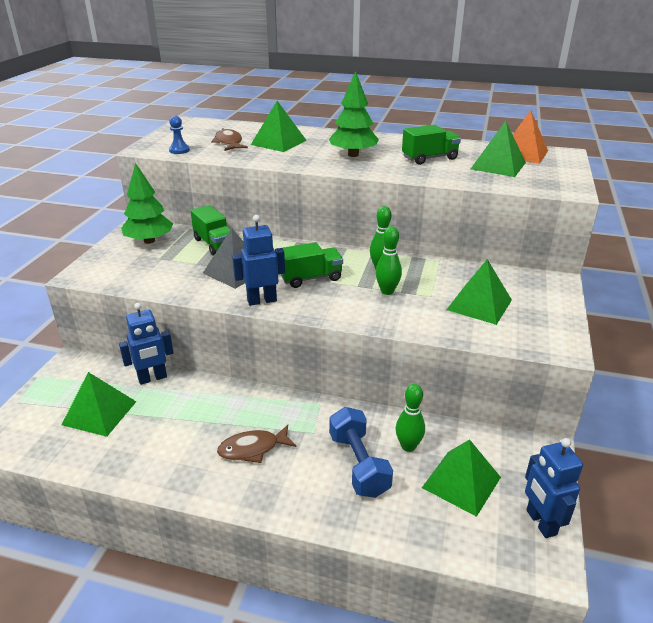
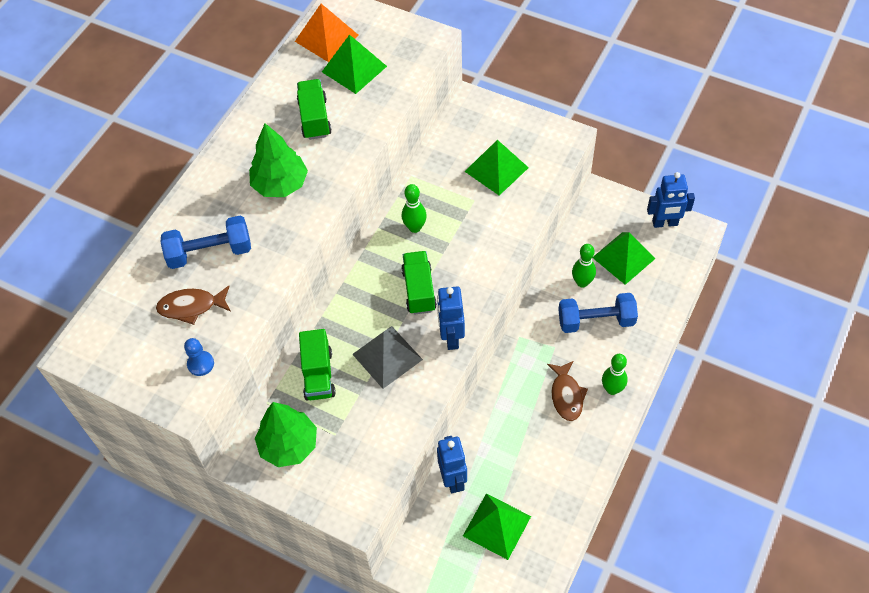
camera: 75 degrees left, 25 degrees up
green truck [191,205,231,256] -> green truck turned 105 degrees clockwise [299,329,336,401]
green pyramid [251,101,307,152] -> blue dumbbell [161,216,251,269]
green bowling pin [376,226,402,295] -> green bowling pin moved to [602,354,628,395]

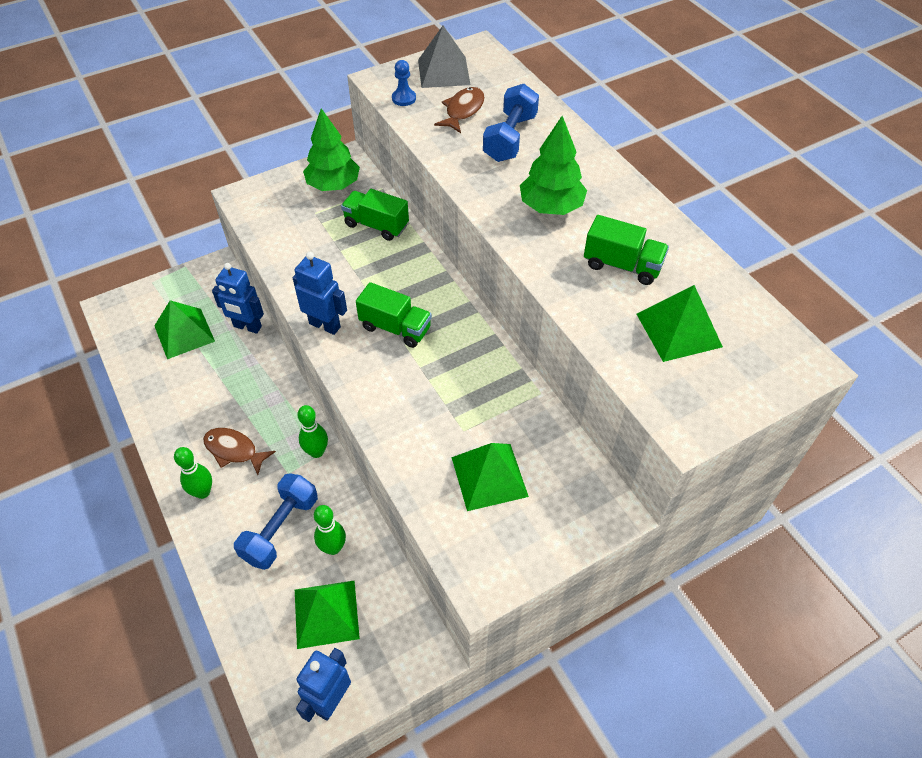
camera: 120 degrees right, 5 degrees down
orange pyramid [295,4,359,62] -> none
grey pyramid [352,326,423,389] -> grey pyramid moved to [418,26,471,88]
green bowling pin [402,184,427,233] -> green bowling pin moved to [297,405,328,458]

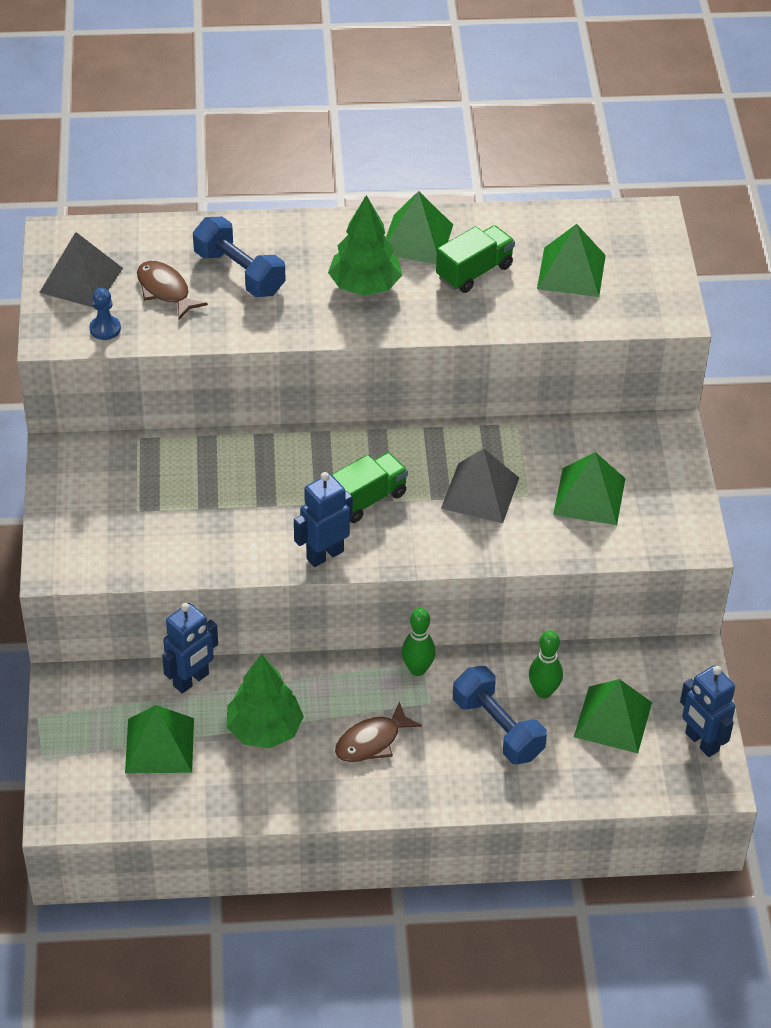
camera: 65 degrees left, 5 degrees down
green bowling pin [174,447,212,499] -> none
green tree [303,108,360,191] -> green tree moved to [226,654,304,748]
green truck [341,189,409,241] -> none
none -> green pyramid [386,191,453,264]
none -> grey pyramid [441,448,519,523]

